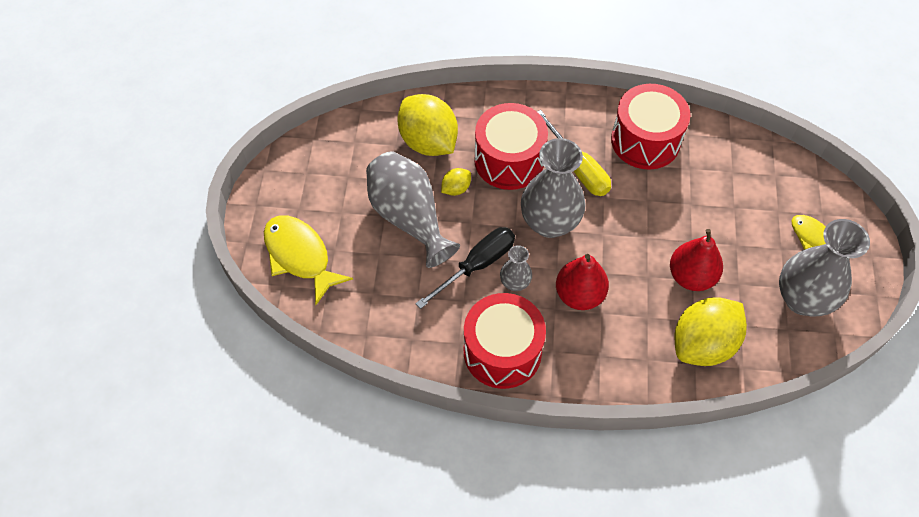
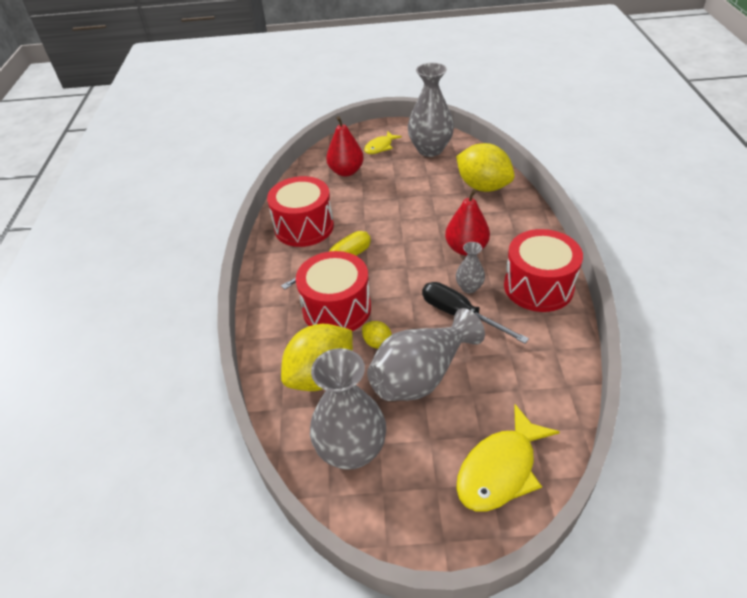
camera: 95 degrees left, 15 degrees down
grey vase [521,138,585,238] -> grey vase moved to [310,348,386,470]
red pear [670,229,723,291] -> red pear moved to [326,116,364,177]

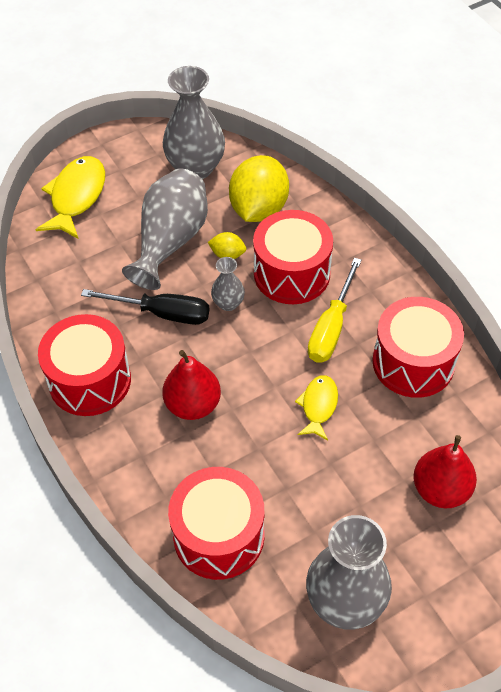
camera: 150 degrees right, 10 degrees up
yellow fish [364,131,402,154] -> yellow fish moved to [295,375,338,440]
yellow lemon [456,143,515,192] -> red drum [168,467,265,580]
grey vase [456,242,485,293] -> grey vase moved to [211,257,245,311]

